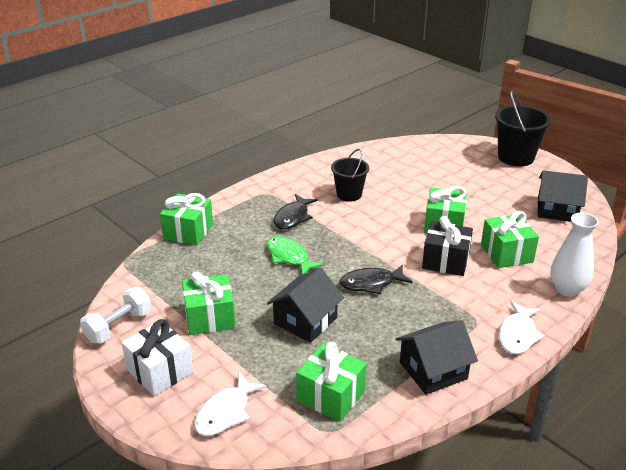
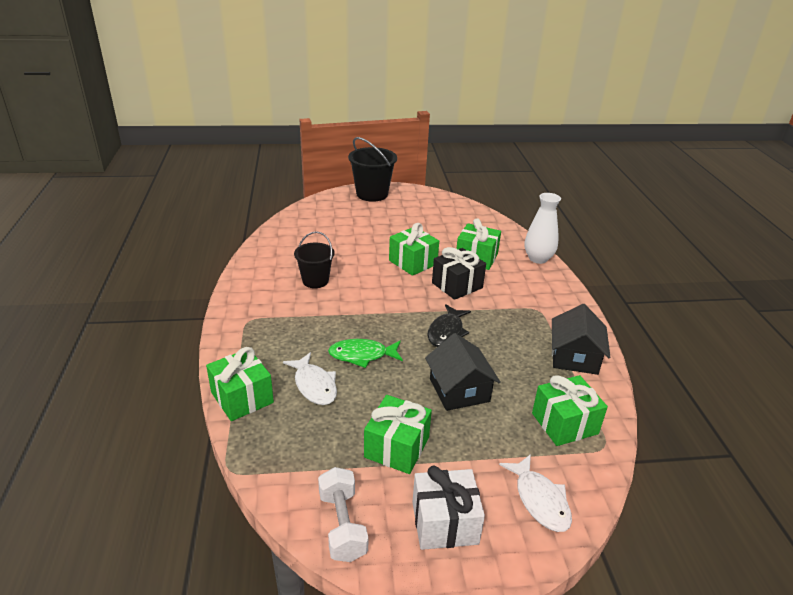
camera: 55 degrees left, 0 degrees up
black fish [274,194,318,230] -> none
white fish [498,301,545,354] -> white fish moved to [283,352,337,405]
black house [538,170,588,222] -> none

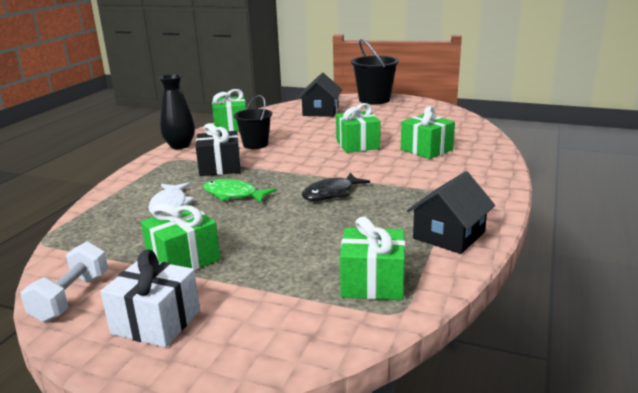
camera: 30 degrees right, 10 degrees down
green gift [206,347,274,421] -> green gift moved to [212,89,246,131]
black house [425,333,501,411] -> black house moved to [297,73,342,117]
black gift [432,247,486,300] -> black gift moved to [196,123,241,176]
white fish [499,454,572,532] -> none
white vase [525,193,561,264] -> none
none -> black vase [159,74,195,149]

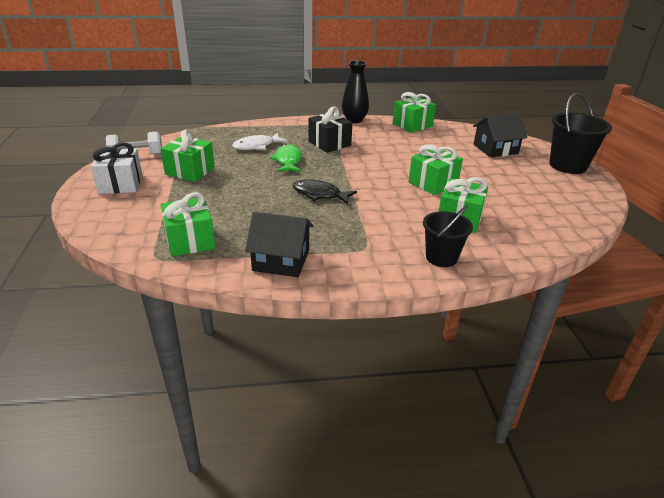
camera: 60 degrees right, 10 degrees up
black bucket [234,95,272,149] -> black bucket moved to [423,205,473,267]

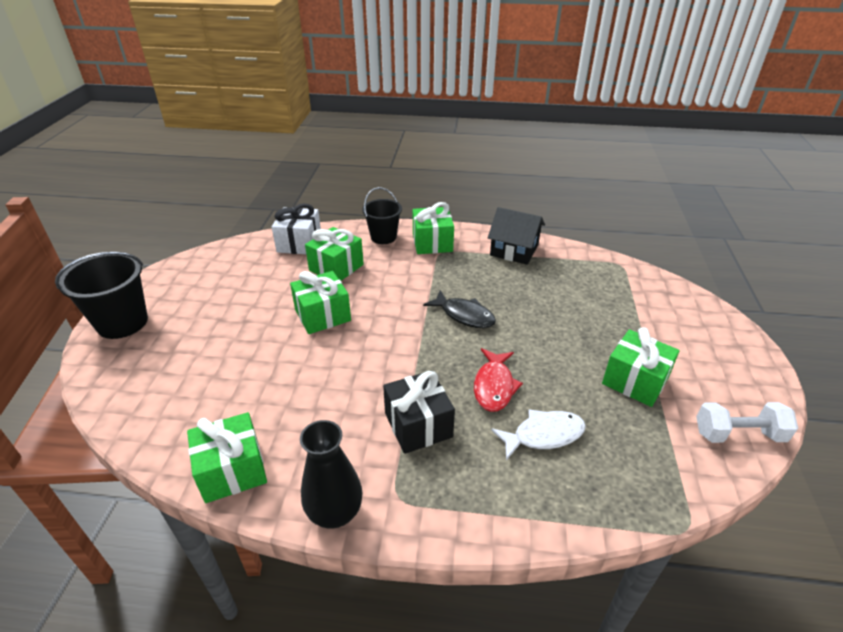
camera: 165 degrees left, 5 degrees up
white gift [91,142,143,194] -> white gift moved to [272,204,321,254]
green gift [161,192,216,257] -> green gift moved to [413,202,454,254]
green fish [270,144,302,172] -> red fish [474,348,523,412]
black house [473,112,528,158] -> none

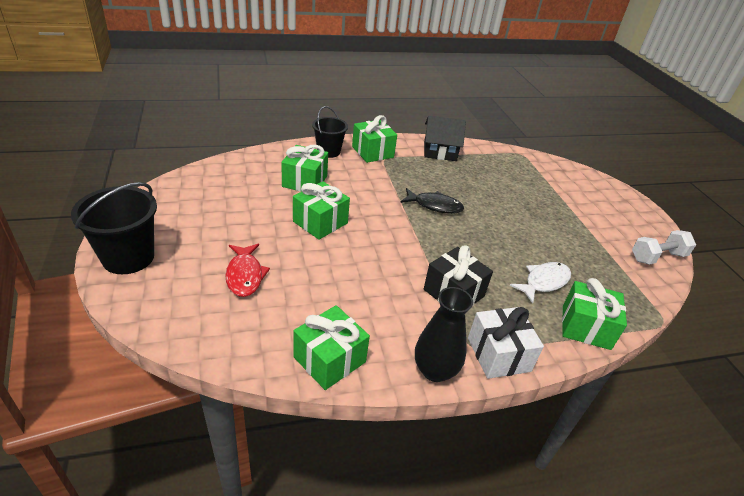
camera: 25 degrees left, 0 degrees up
white gift [272,204,321,254] -> white gift moved to [468,307,544,379]
red fish [474,348,523,412] -> red fish moved to [225,244,270,297]
green gift [602,327,680,407] -> green gift moved to [562,278,627,350]

